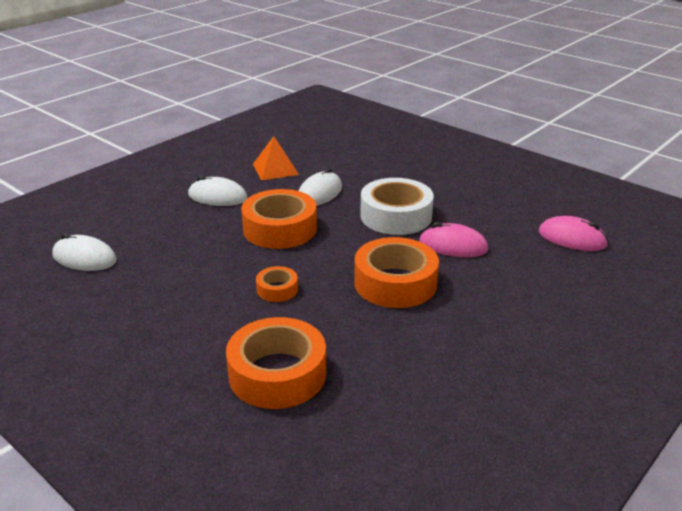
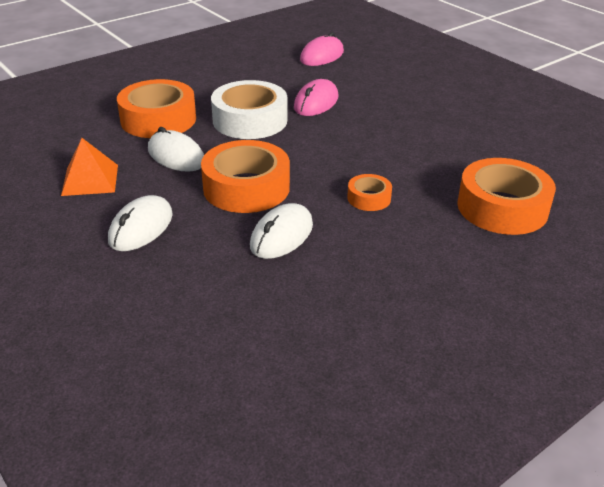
camera: 80 degrees left, 5 degrees up
white mouse [52,233,116,271] -> white mouse moved to [250,203,313,259]
orange tape [354,237,439,308] -> orange tape moved to [117,79,196,138]

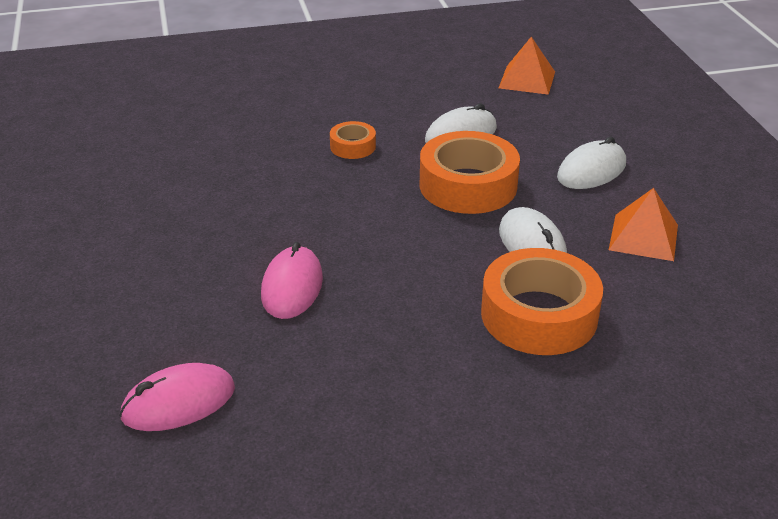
camera: 155 degrees left, 0 degrees up
white tape [211,80,287,139] -> none
pink mouse [294,79,338,116] -> pink mouse turned 45 degrees counterclockwise [261,242,323,319]
orange tape [457,158,556,235] -> none
none -> orange pyramid [499,37,555,95]

